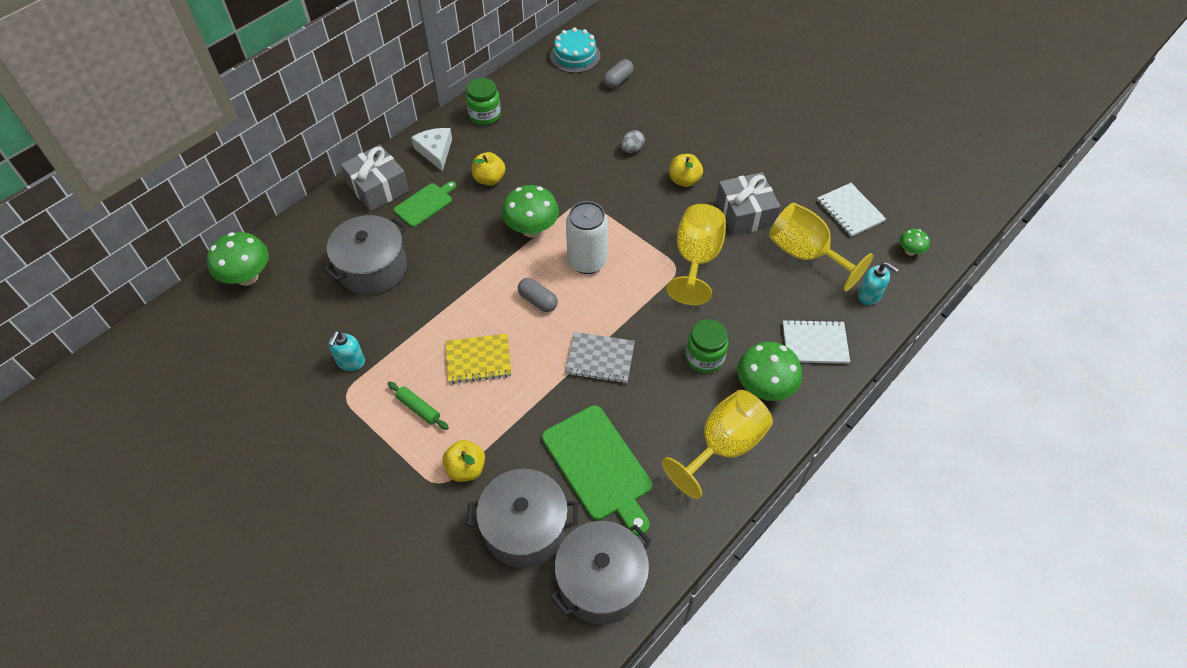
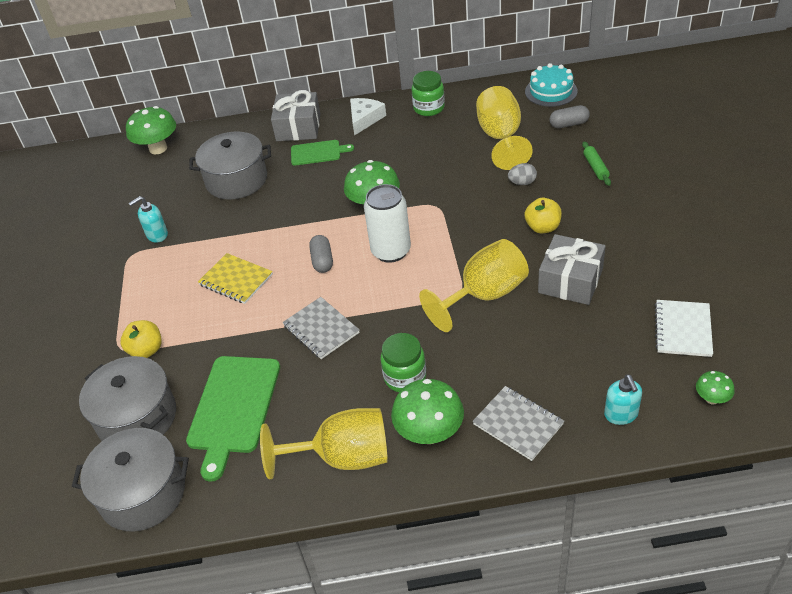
camera: 45 degrees right, 10 degrees down
green rolling pin [387,382,449,430] -> green rolling pin moved to [582,141,611,186]
yellow apple [472,152,506,186] -> none
yellow goblet [769,203,873,291] -> yellow goblet moved to [476,86,533,170]
white notebook [783,319,850,364] -> grey notebook [472,386,564,461]

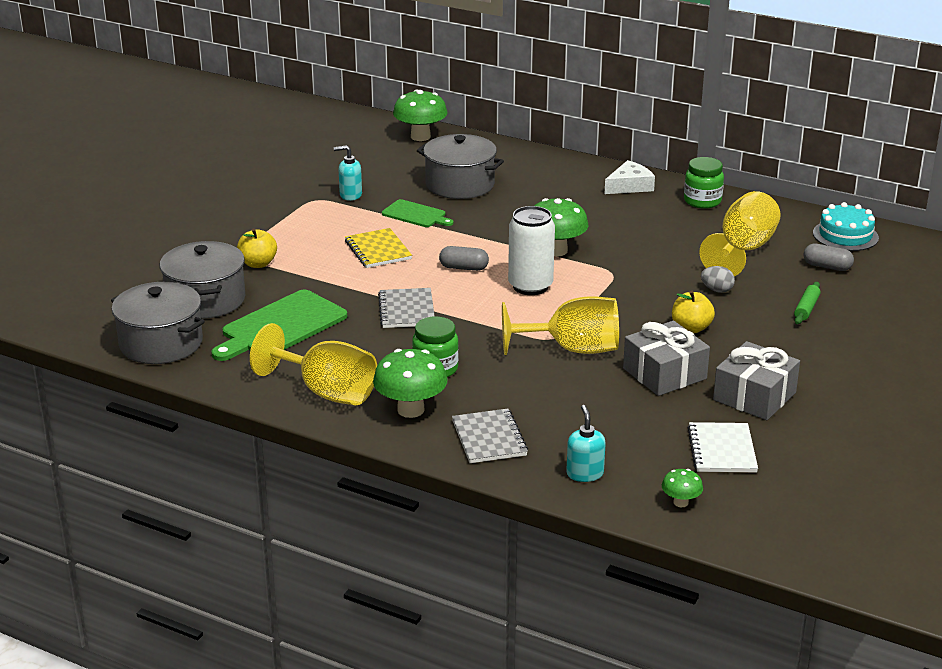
camera: 30 degrees right, 15 degrees down
grey gift [271,90,320,141] -> grey gift moved to [713,341,800,420]
green cutting board [291,140,354,166] -> green cutting board moved to [382,199,454,227]
grey capsule [309,235,333,273] -> grey capsule turned 75 degrees clockwise [439,246,489,271]
turquoise soap dispenser [604,375,642,425] -> turquoise soap dispenser turned 150 degrees clockwise [566,405,606,482]
white notebook [655,300,713,357] -> white notebook turned 45 degrees counterclockwise [687,422,758,472]

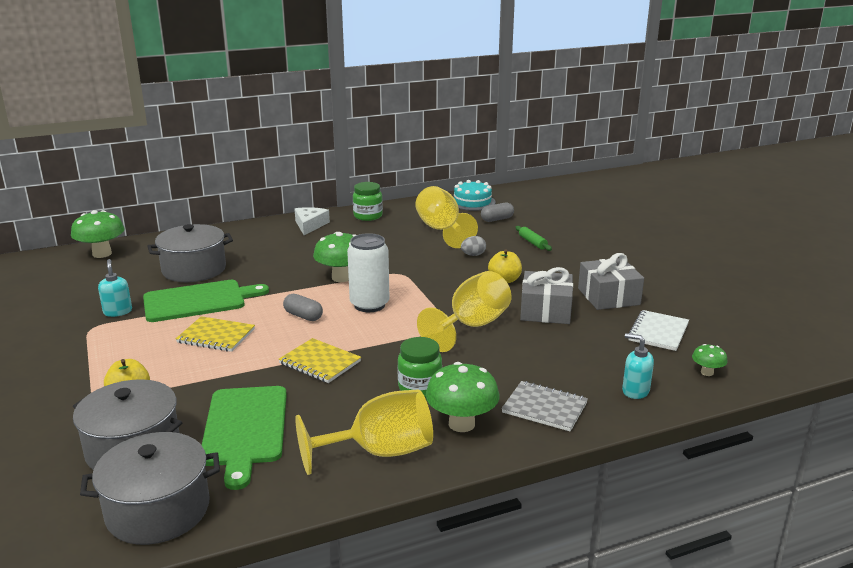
camera: 50 degrees left, 5 degrees down
turquoise soap dispenser [334,145,362,201] -> turquoise soap dispenser turned 120 degrees clockwise [98,259,132,317]
grey notebook [378,288,435,328] -> yellow notebook [279,338,361,383]
green cutting board [382,199,454,227] -> green cutting board [143,280,269,322], size x1.74
grey capsule [439,246,489,271] -> grey capsule turned 75 degrees clockwise [283,294,323,321]
white notebook [687,422,758,472] -> white notebook turned 75 degrees clockwise [628,310,689,351]

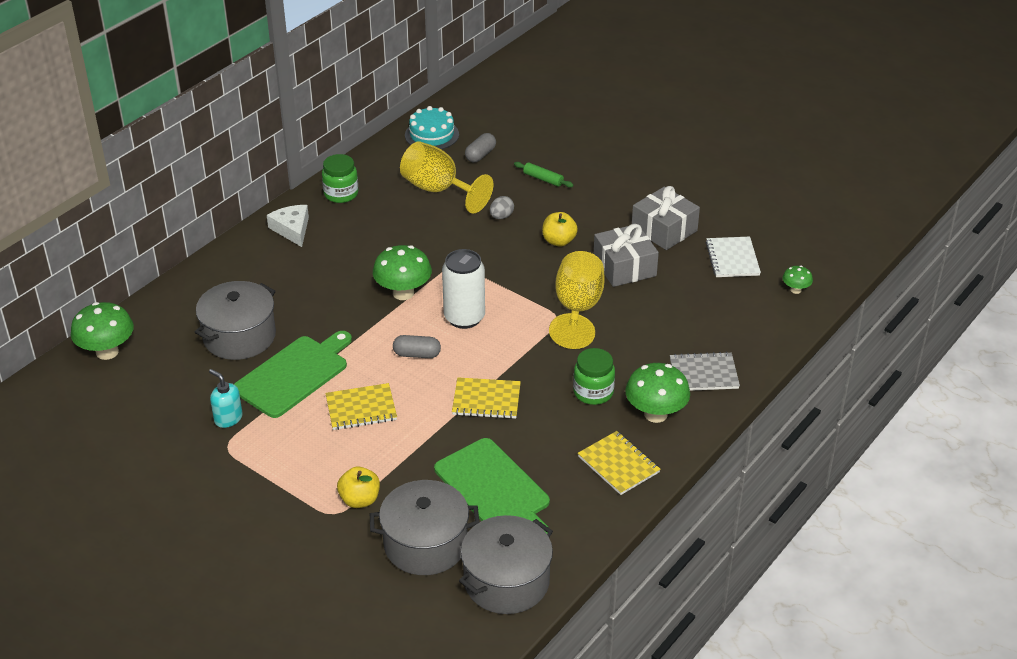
camera: 30 degrees left, 15 degrees up
yellow goblet [295,389,433,475] -> yellow notebook [578,431,661,495]
turquoise soap dispenser [622,333,654,399] -> none

